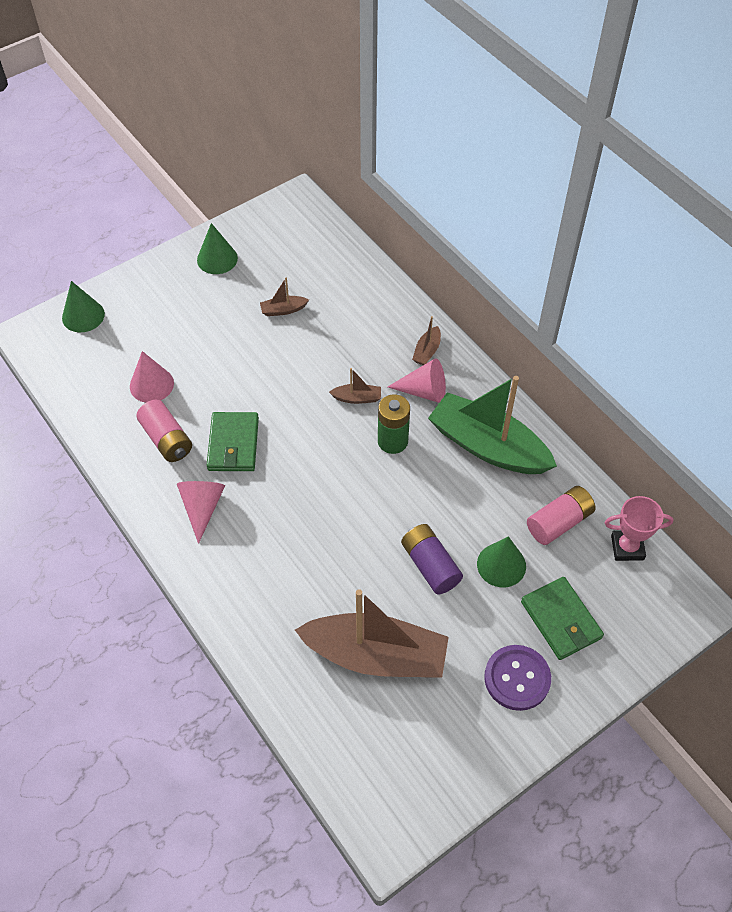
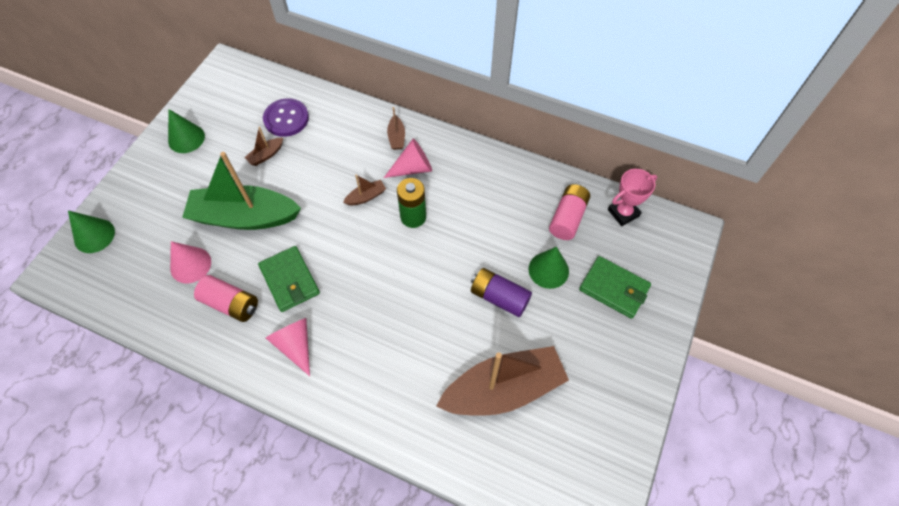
camera: 30 degrees left, 5 degrees up
green boat [428,376,557,474] -> green boat moved to [182,152,301,230]
purple button [484,645,551,711] -> purple button moved to [263,98,309,137]

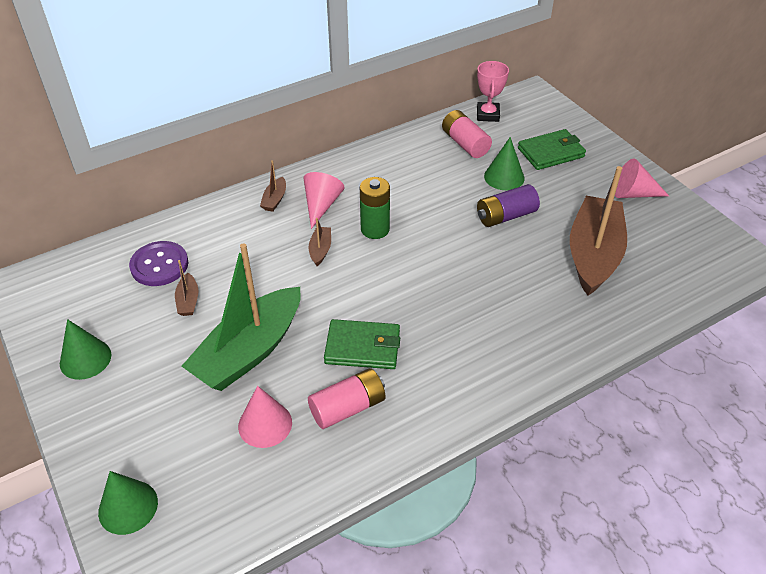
camera: 55 degrees left, 15 degrees down
pink cone [266,318,310,376] -> pink cone moved to [615,159,669,198]
brown boat [387,107,405,150] -> brown boat turned 75 degrees clockwise [260,160,286,212]

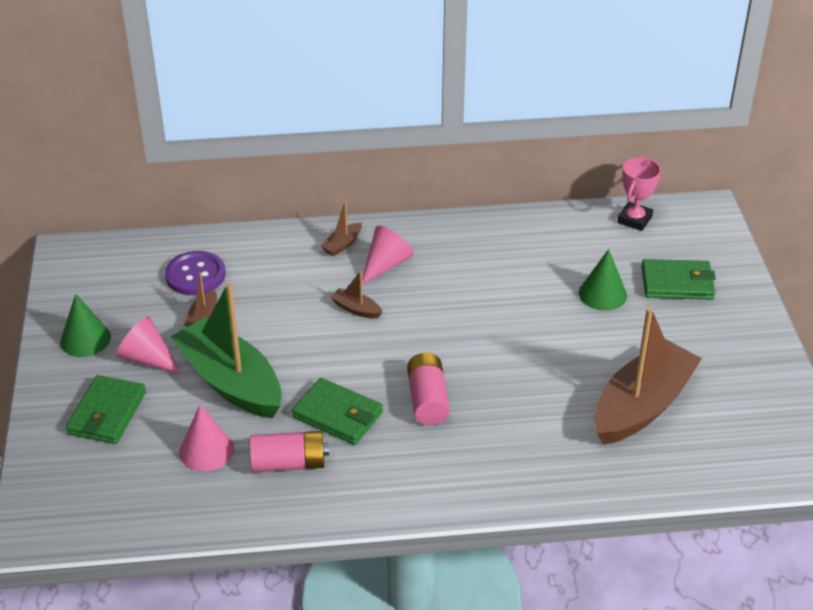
camera: 25 degrees right, 5 degrees down
green cone [98,471,158,535] -> none
green boat [182,243,301,391] -> green boat turned 75 degrees clockwise [171,283,282,418]
brown boat [308,218,331,266] -> brown boat turned 90 degrees counterclockwise [331,271,383,319]
green battery [360,177,390,239] -> none
pink battery [442,110,492,158] -> pink battery moved to [407,353,450,426]
purple battery [477,184,540,227] -> none
pink cone [615,159,669,198] -> pink cone moved to [116,316,182,374]
none -> green wallet [66,375,146,444]

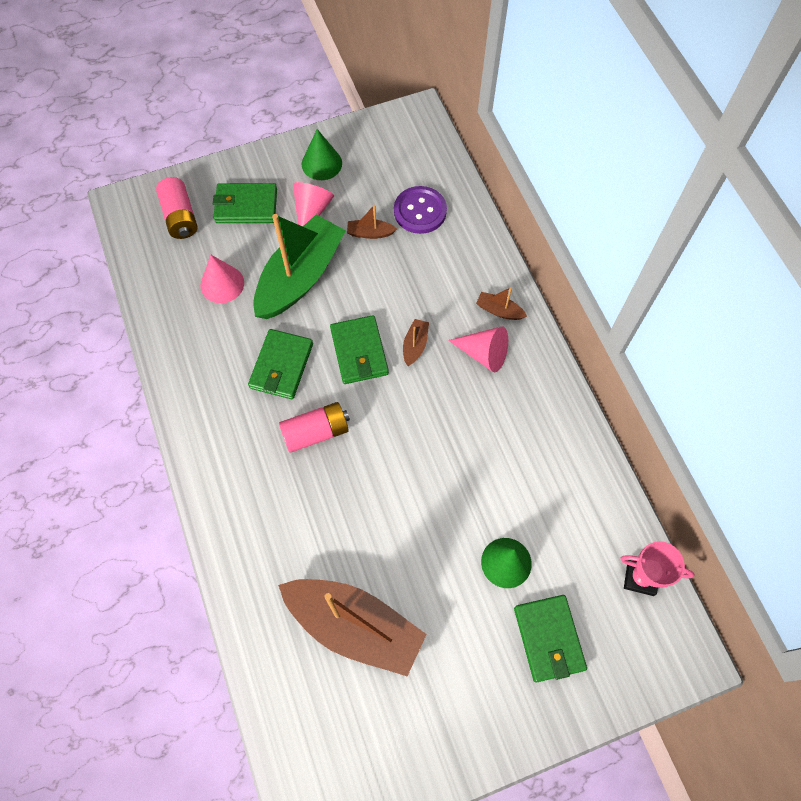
camera: 75 degrees right, 25 degrees up
pink battery [250,431,329,472] -> pink battery moved to [156,177,198,239]
none -> green wallet [330,315,389,384]

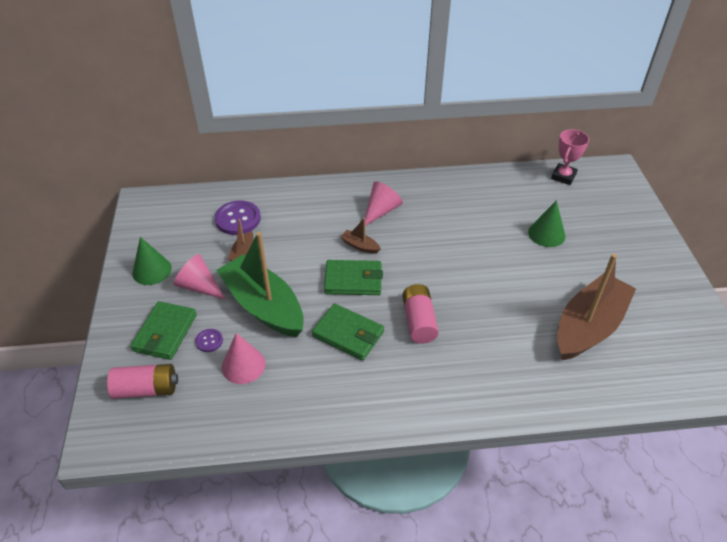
camera: 75 degrees left, 20 degrees down
brown boat [476,287,527,320] -> none
green wallet [514,595,587,683] -> none
none -> purple button [195,329,223,352]

